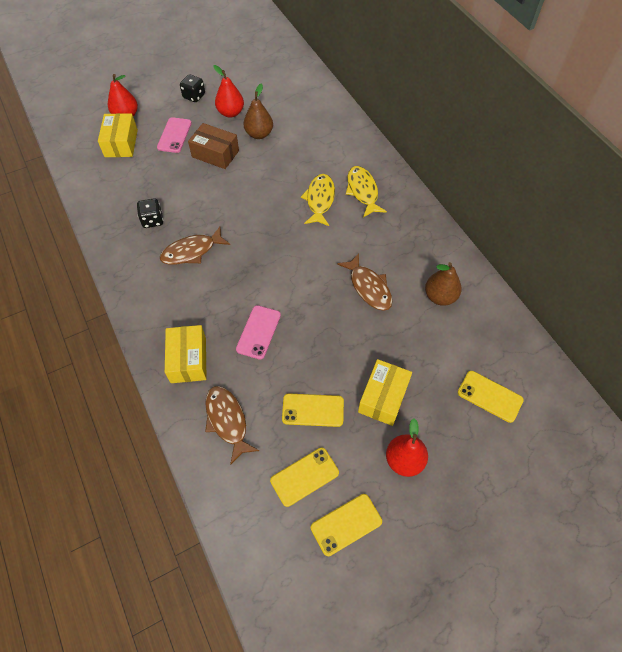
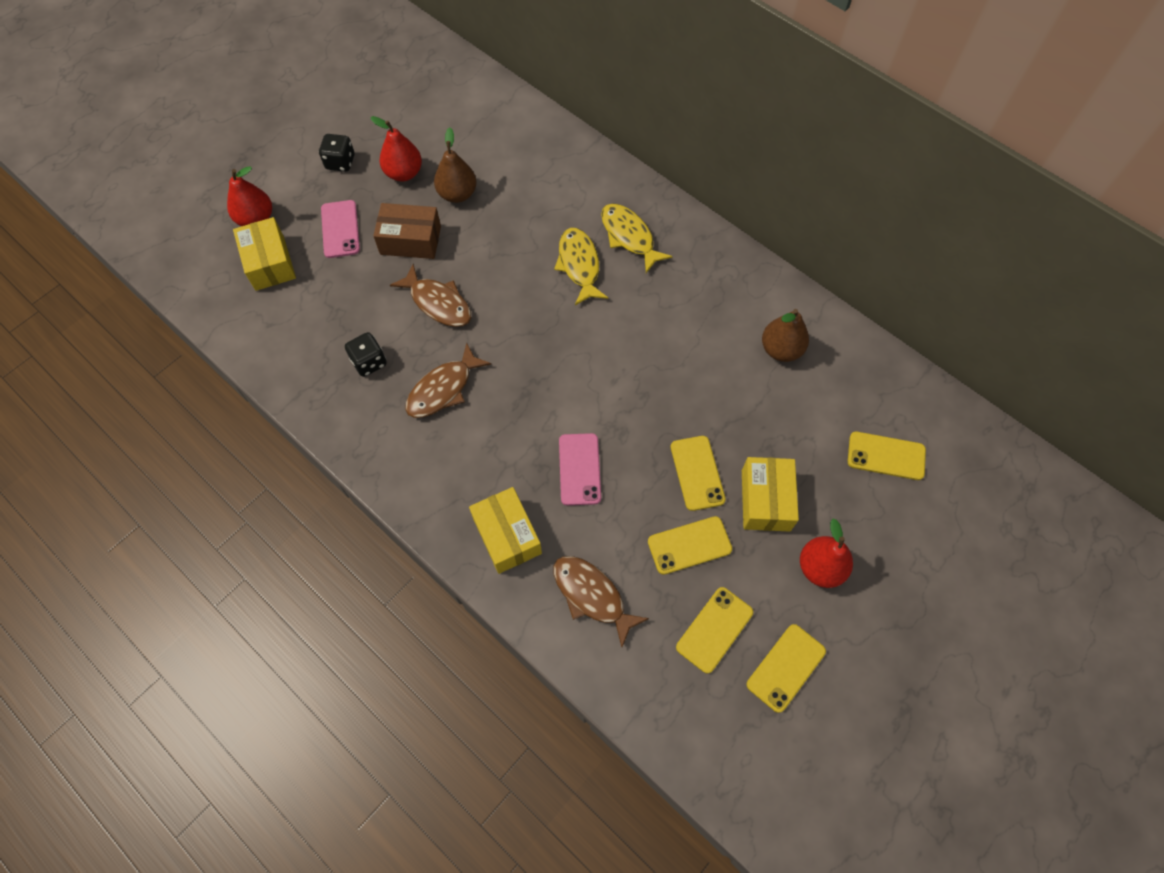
camera: 20 degrees left, 5 degrees up
brown fish [337,253,392,311] -> brown fish moved to [390,264,471,327]
none -> yellow phone [671,436,726,511]

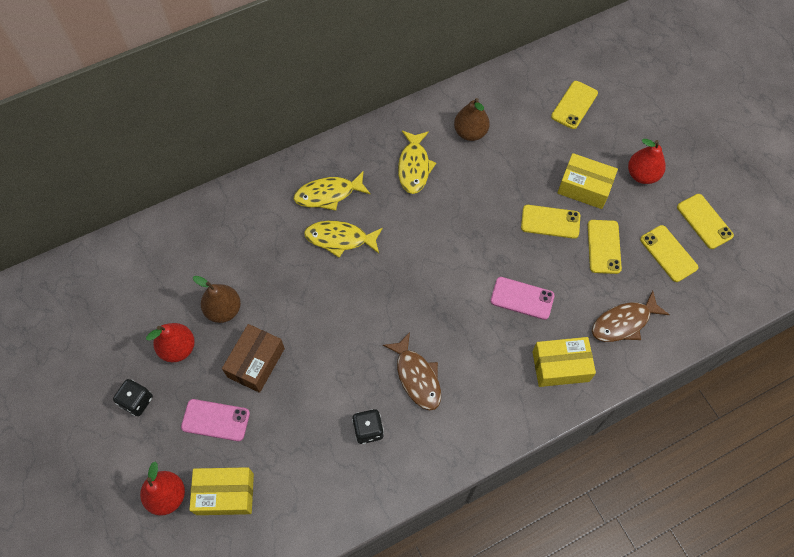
camera: 70 degrees left, 0 degrees up
brown fish [390,264,471,327] -> none
none -> yellow fish [398,130,436,194]

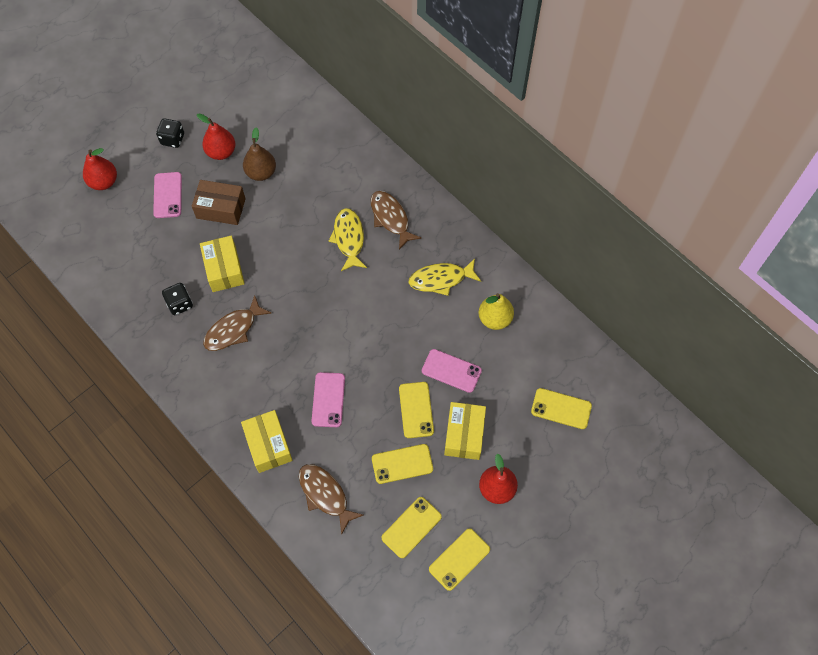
camera: 75 degrees right, 0 degrees up
yellow box [189,467,254,515] -> yellow box moved to [200,236,245,292]
yellow fish [294,170,371,211] -> brown fish [371,191,421,250]
brown pear [454,98,490,141] -> yellow pear [479,293,514,330]
none -> pink phone [422,349,482,393]

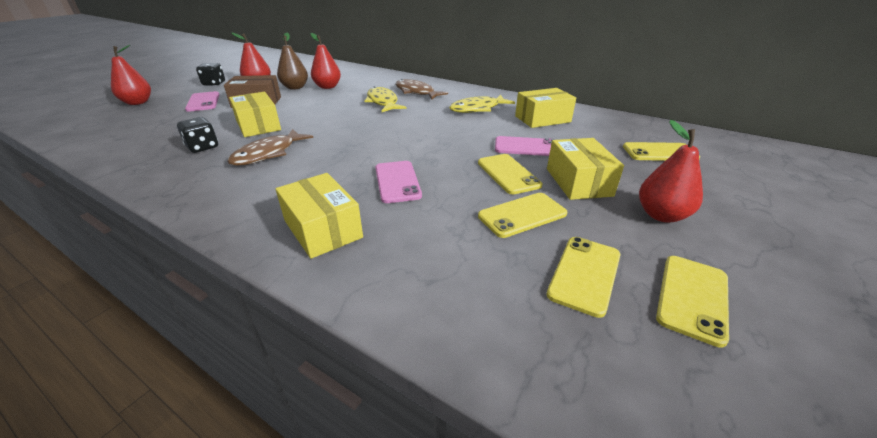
camera: 15 degrees left, 30 degrees down
brown fish [299,464,363,535] -> none
yellow pear [479,293,514,330] -> yellow box [515,88,576,128]
none -> red pear [311,33,341,89]

